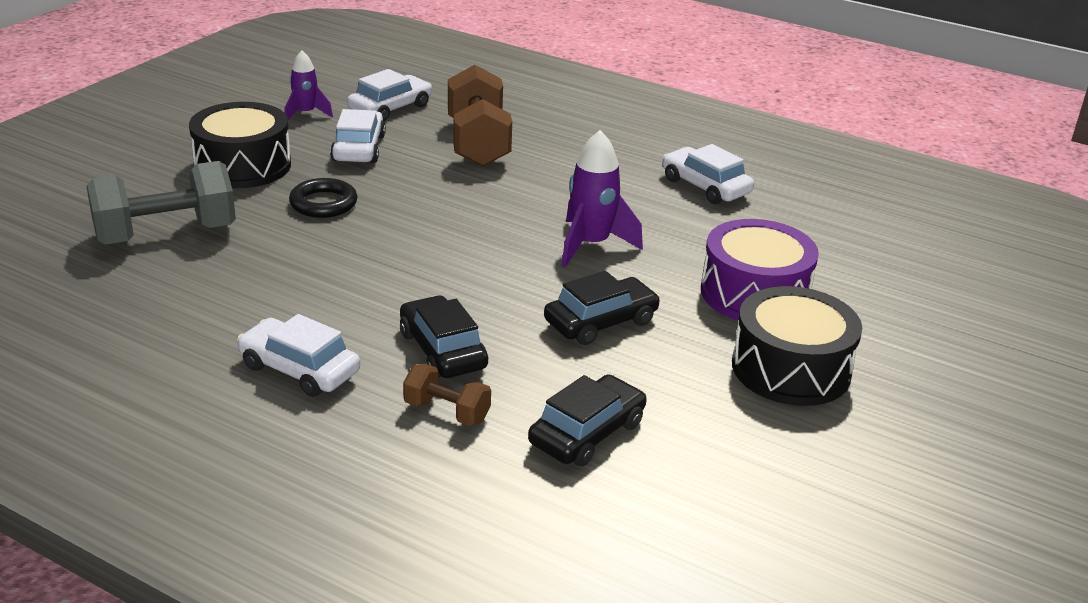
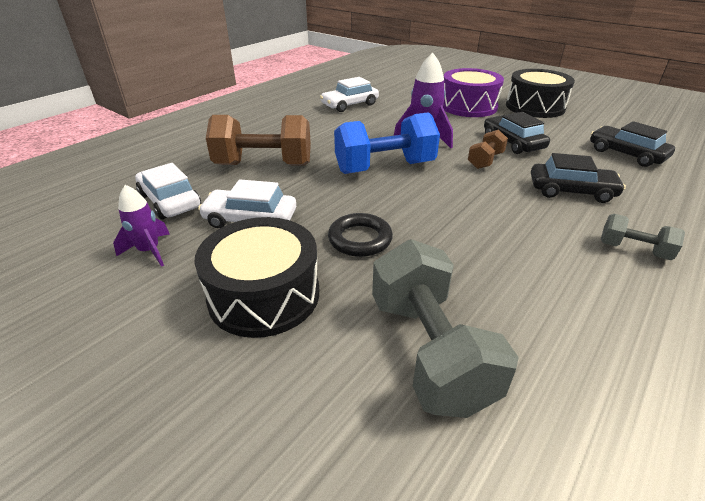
camera: 80 degrees left, 5 degrees up
white car [237,314,360,397] -> grey dumbbell [601,214,685,260]
black car [400,295,488,378] -> black car turned 150 degrees counterclockwise [531,153,626,203]
brown dumbbell [403,364,491,426] -> brown dumbbell moved to [468,130,508,169]
none -> blue dumbbell [334,112,440,174]

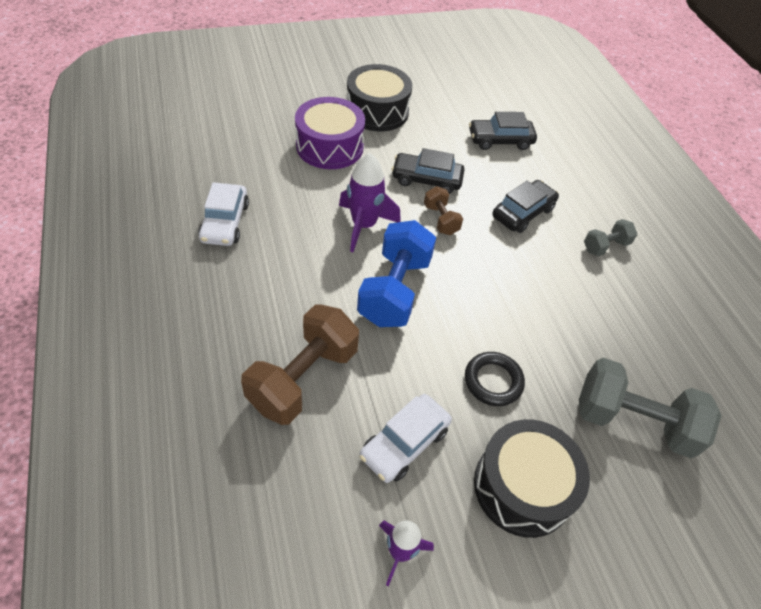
camera: 60 degrees left, 15 degrees up
white car [135,163,201,220] -> none

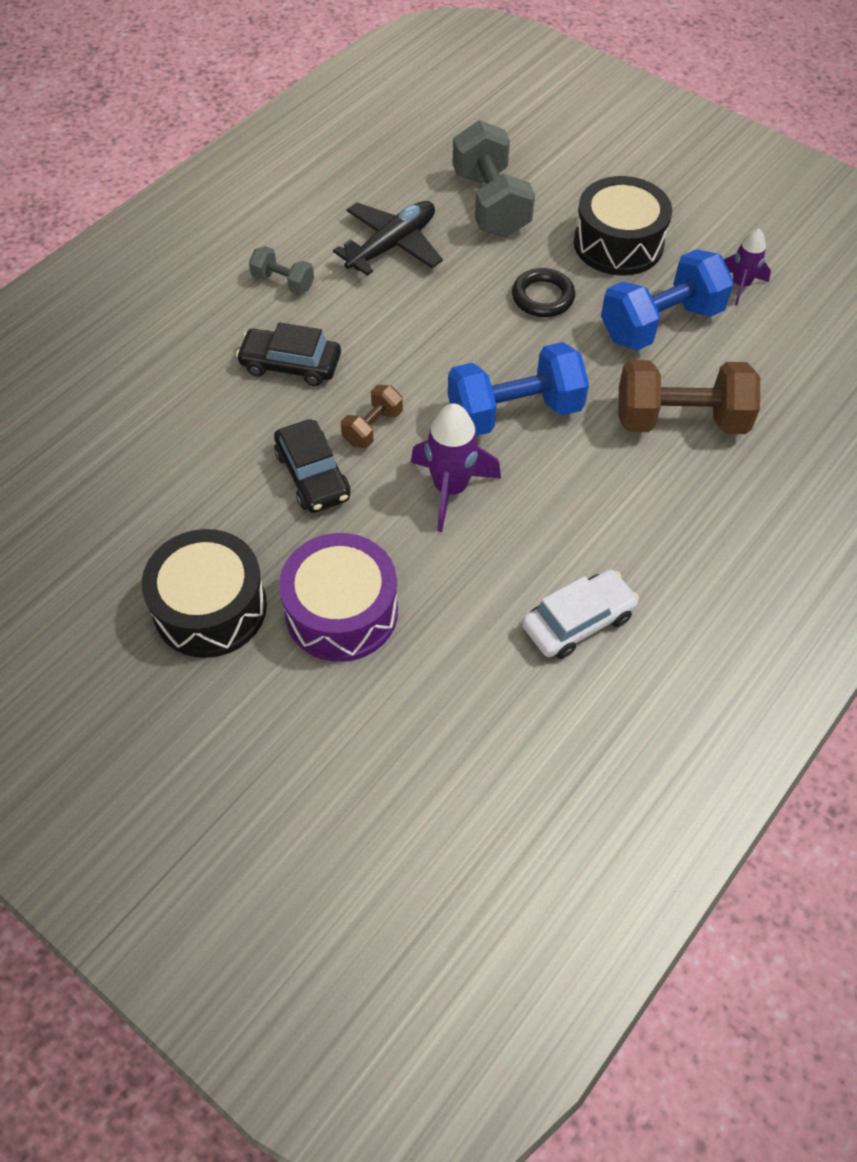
camera: 120 degrees left, 5 degrees up
white car [360,394,452,483] -> blue dumbbell [601,249,734,351]
black car [469,112,537,150] -> none
none -> black plane [333,201,443,276]

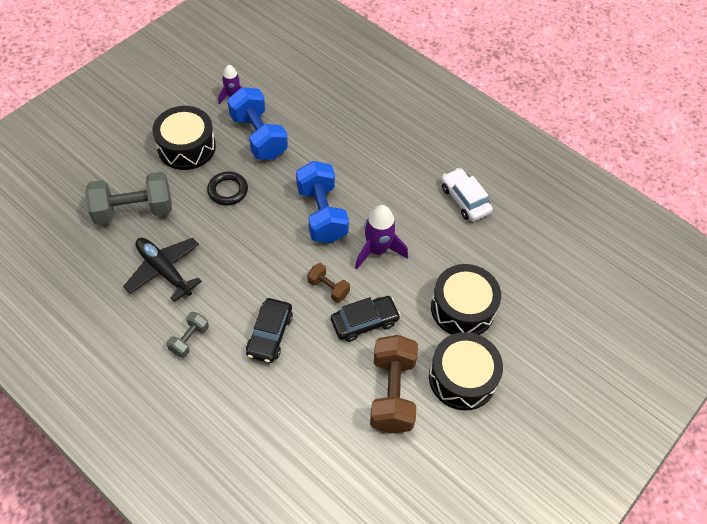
camera: 90 degrees left, 0 degrees up
purple drum [279,533,398,662] -> black drum [431,264,501,335]
brown dumbbell [618,360,760,434] -> brown dumbbell moved to [370,335,418,433]

